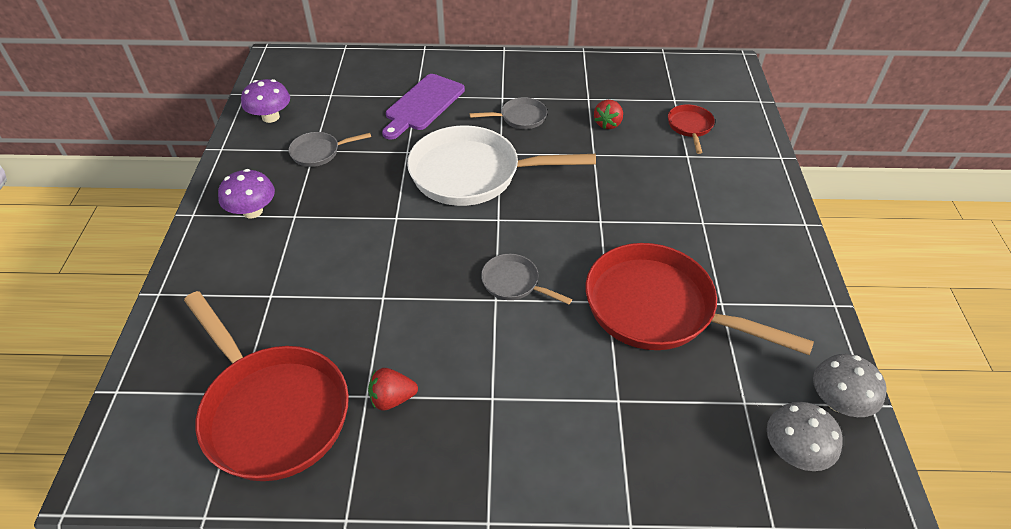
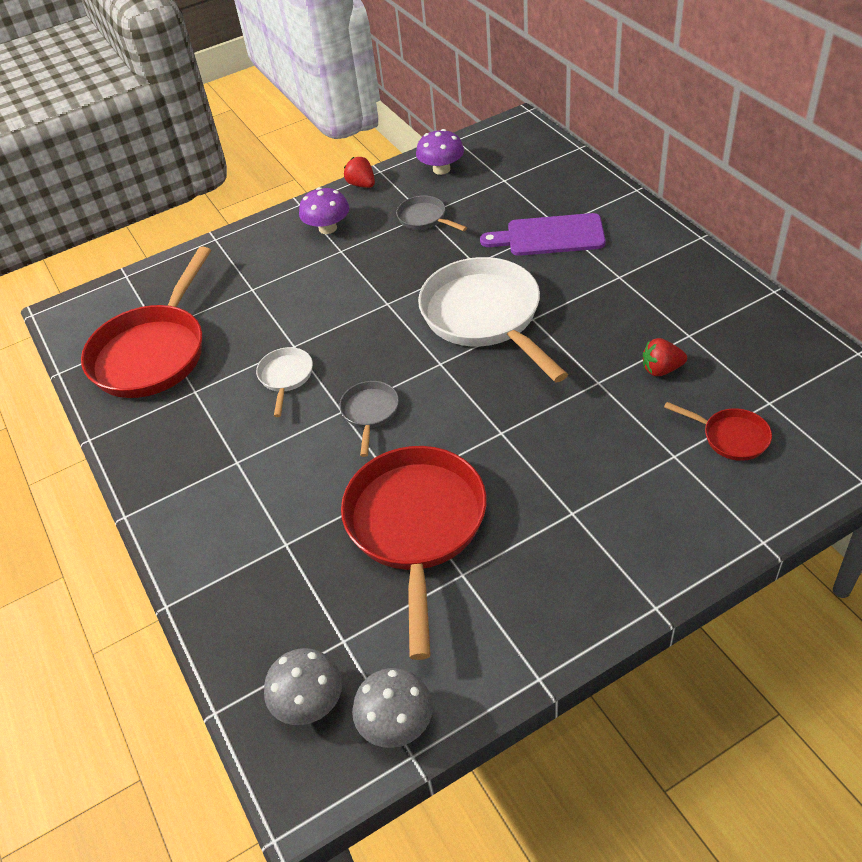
camera: 65 degrees right, 0 degrees up
red strawberry [368,368,418,410] -> red strawberry moved to [344,157,375,188]
grey pan [470,97,547,129] -> none
red pan [668,104,715,154] -> red pan turned 60 degrees clockwise [664,402,772,461]
none -> white pan [256,347,313,417]

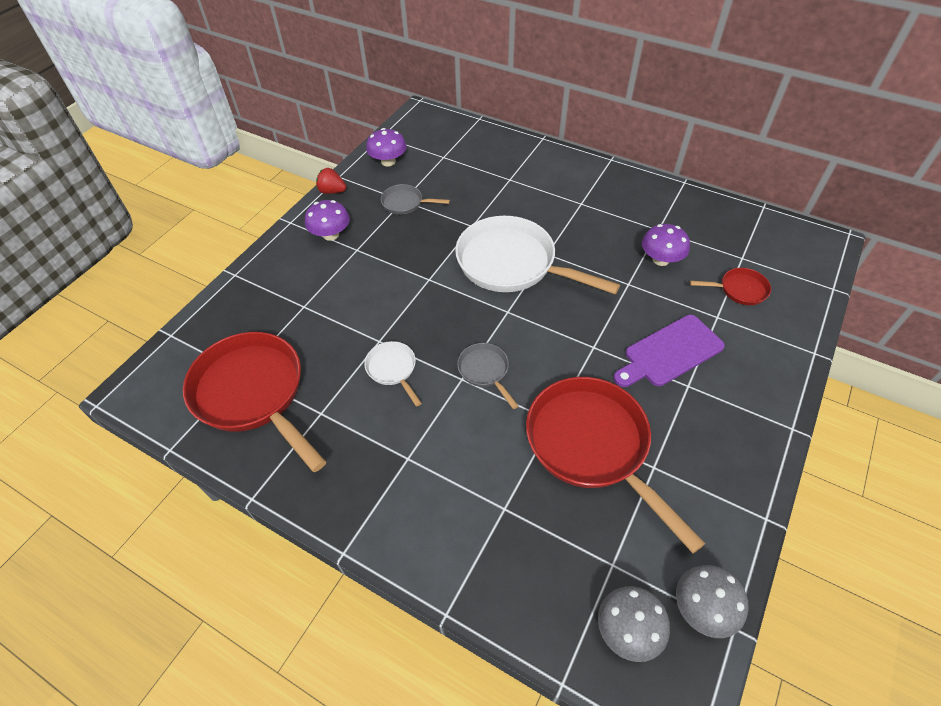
camera: 35 degrees left, 5 degrees up
red pan [81,247,211,398] -> red pan turned 150 degrees clockwise [183,332,326,472]
purple cutting board [480,213,606,256] -> purple cutting board moved to [614,315,725,387]
red strawberry [643,338,687,376] -> purple mushroom [642,224,690,266]

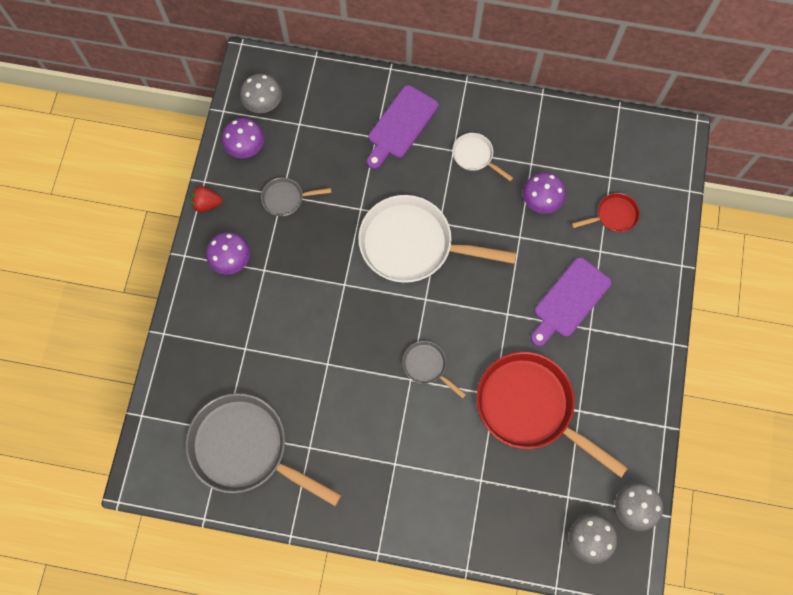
camera: 20 degrees left, 20 degrees up
red pan [183,332,326,472] -> grey pan [186,393,341,506]
white pan [364,341,422,407] -> white pan moved to [452,133,513,181]
none -> grey mushroom [240,74,282,113]
none -> purple cutting board [367,85,438,169]

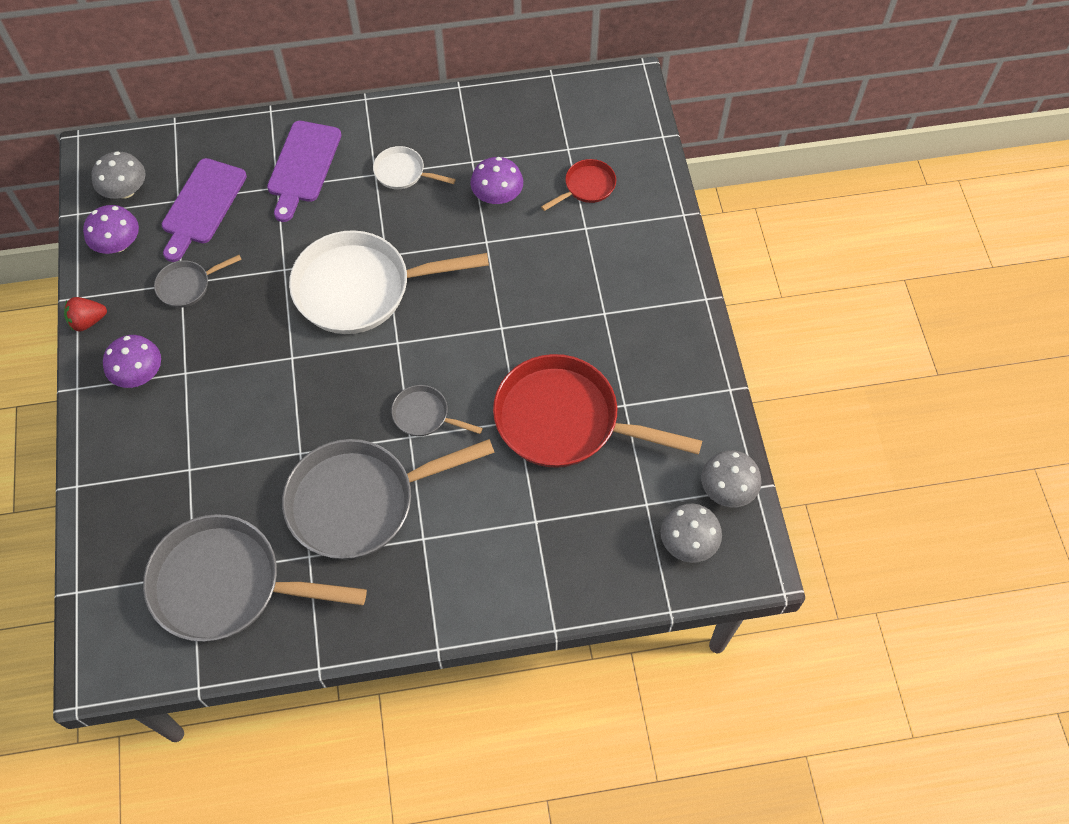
camera: 20 degrees left, 10 degrees down
purple cutting board [531,257,611,347] -> purple cutting board moved to [162,158,247,262]
none -> grey pan [282,439,495,559]

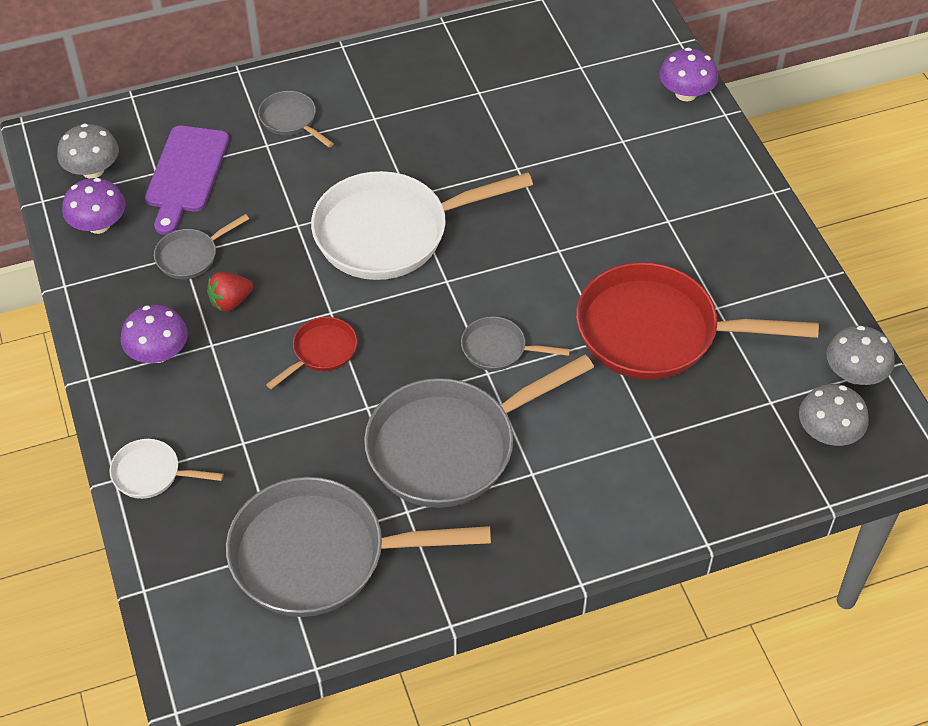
camera: 10 degrees left, 10 degrees down
red strawberry [64,297,107,331] -> red strawberry moved to [207,272,253,312]
purple cutting board [267,121,341,222] -> grey pan [258,91,334,147]
white pan [373,146,456,189] -> white pan moved to [110,439,224,499]
purple mushroom [470,157,523,204] -> purple mushroom moved to [660,48,718,101]
red pan [541,159,616,211] -> red pan moved to [266,317,357,389]

